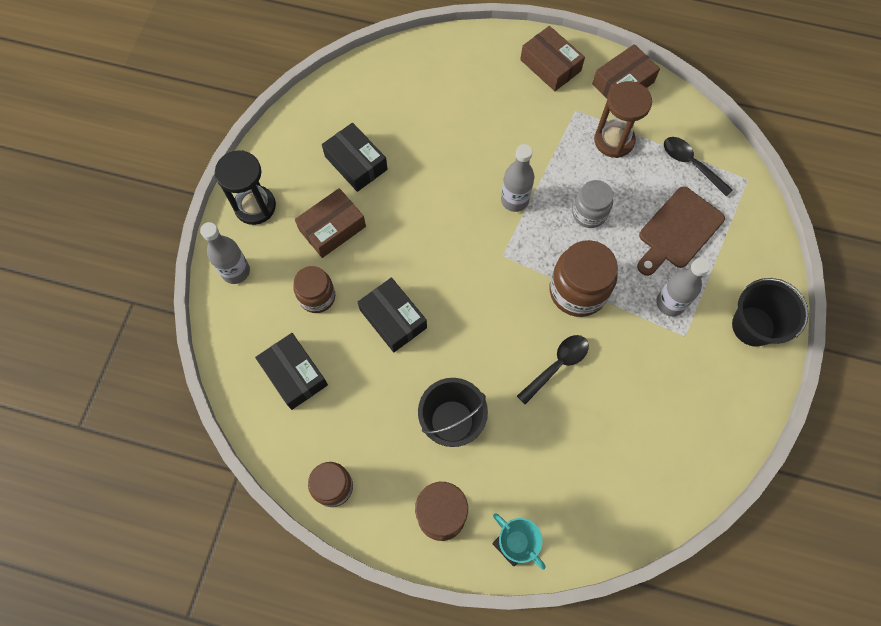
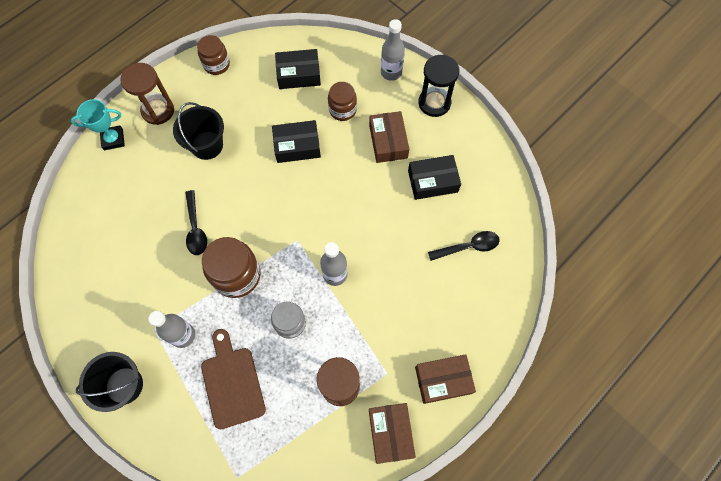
camera: 120 degrees right, 0 degrees up
black spoon [664,137,733,197] -> black spoon moved to [428,231,500,261]

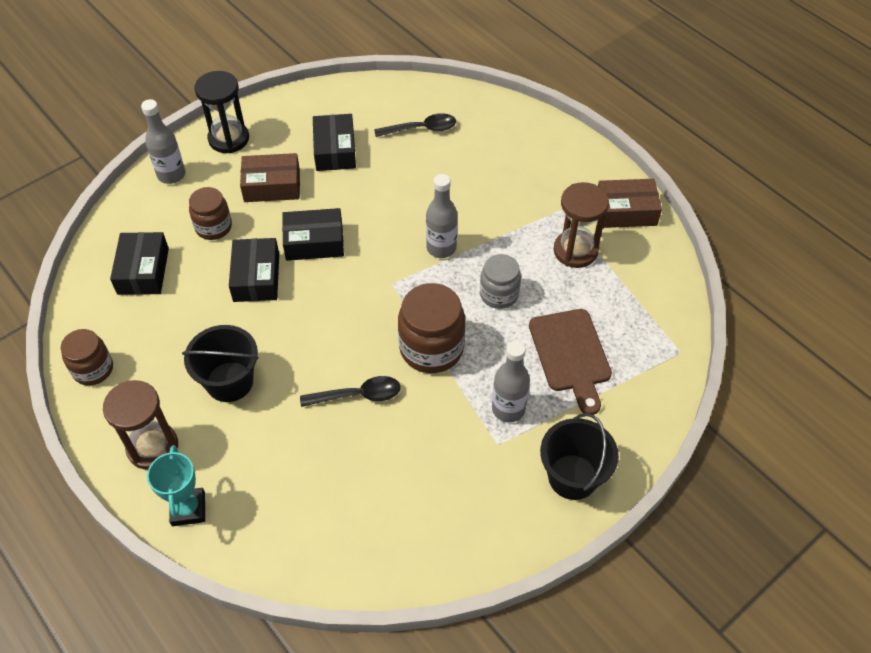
camera: 85 degrees left, 15 degrees down
brown cutting board [201,329,266,429] -> brown cutting board turned 90 degrees counterclockwise [529,309,612,415]
brown box [415,354,476,404] -> none
black spoon [428,231,500,261] -> black spoon turned 90 degrees clockwise [374,113,456,137]
none -> black box [282,208,344,261]

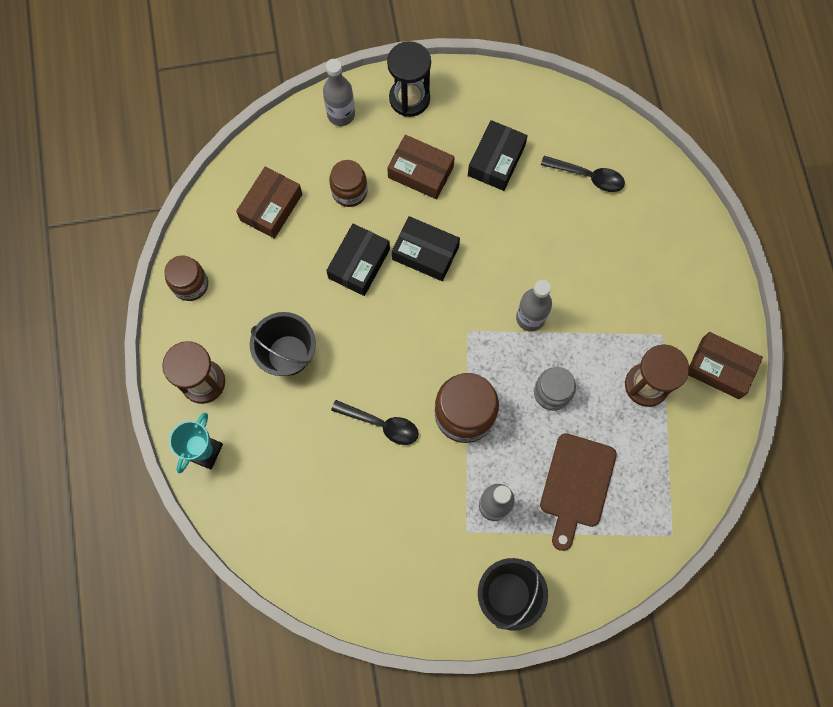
camera: 30 degrees right, 20 degrees up
black box [110,232,169,295] -> brown box [236,167,302,239]

